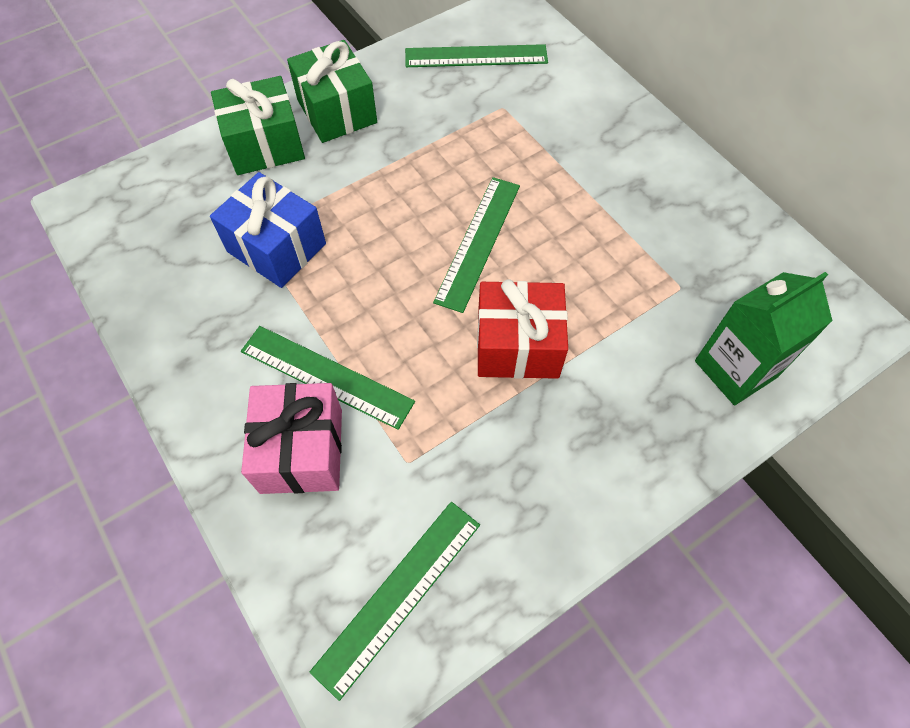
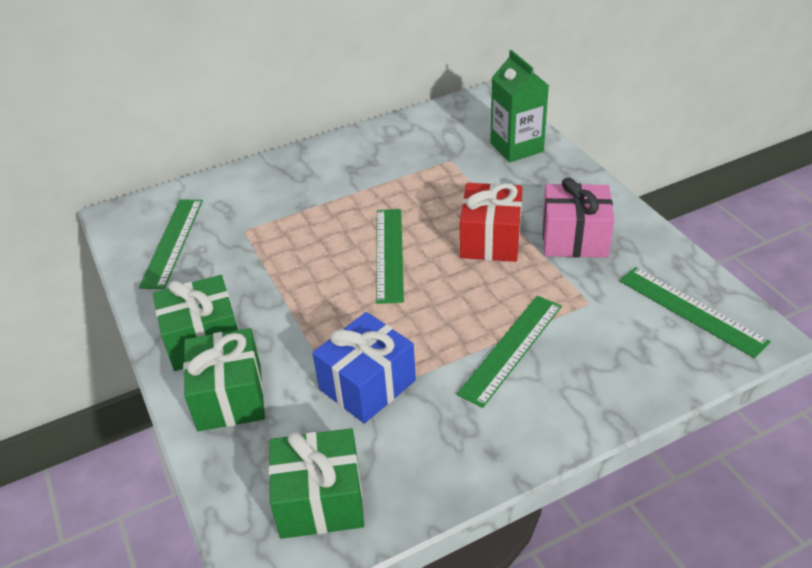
camera: 80 degrees left, 20 degrees down
pink gift [241,383,342,494] -> pink gift moved to [543,178,614,258]
green ruler [433,177,520,313] -> green ruler turned 60 degrees clockwise [376,209,404,304]
none -> green gift [269,428,364,539]

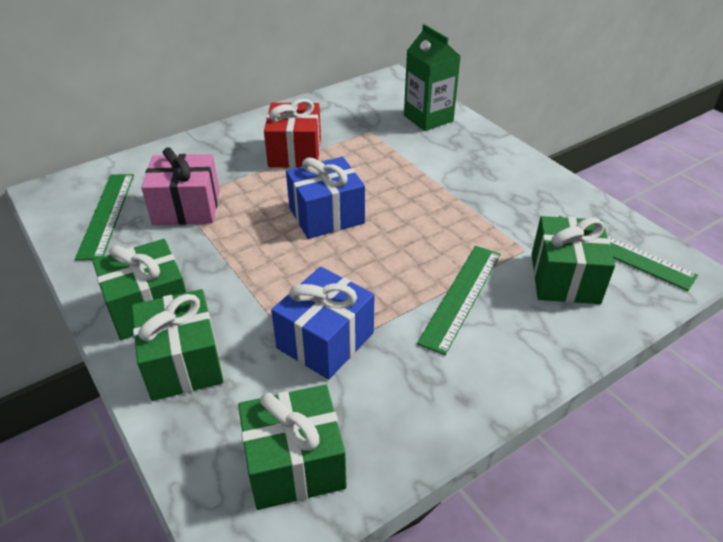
camera: 10 degrees left, 0 degrees up
green ruler [376,209,404,304] -> blue gift [286,157,365,239]
red gift [460,183,523,262] -> red gift moved to [264,99,321,168]
pink gift [543,178,614,258] -> pink gift moved to [141,147,220,225]
none -> green gift [532,216,615,304]

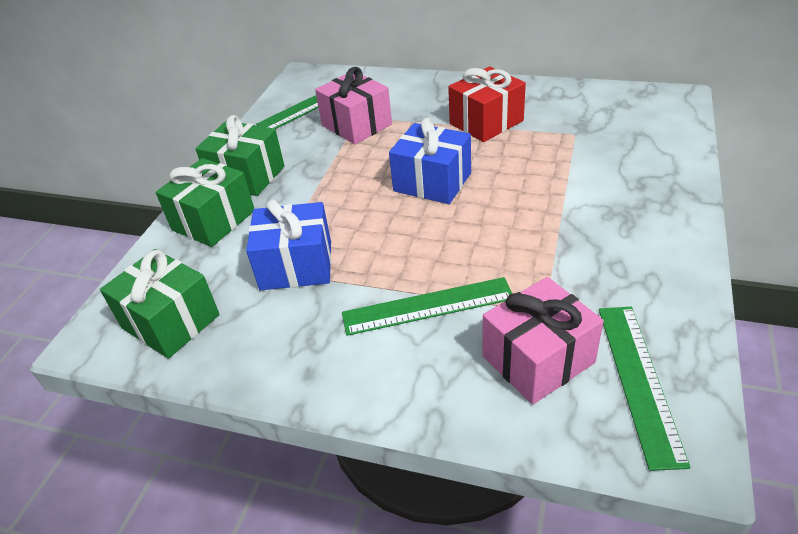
camera: 55 degrees right, 0 degrees up
green carton [404,24,461,131] -> none
green gift [532,216,615,304] -> pink gift [482,277,604,405]

